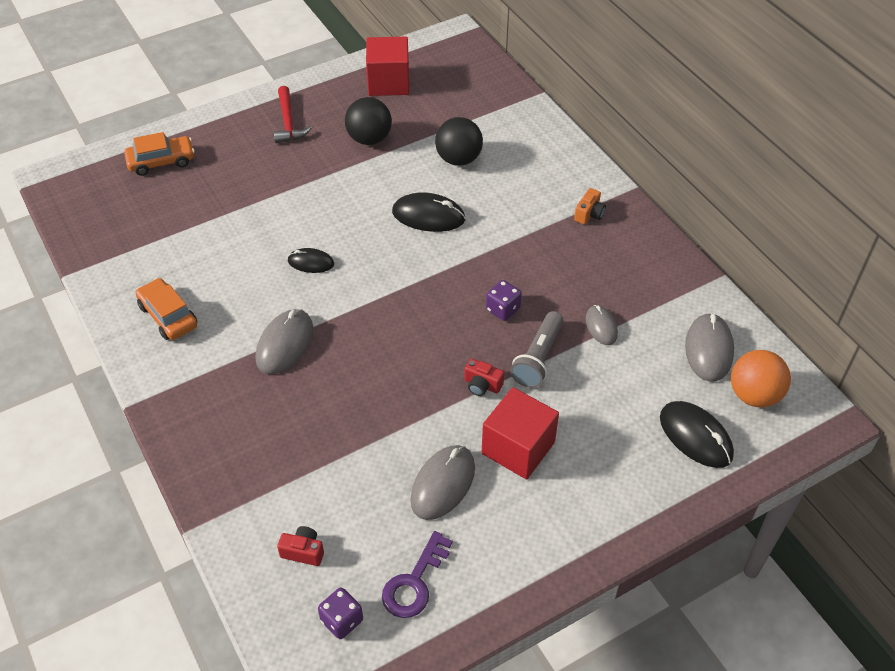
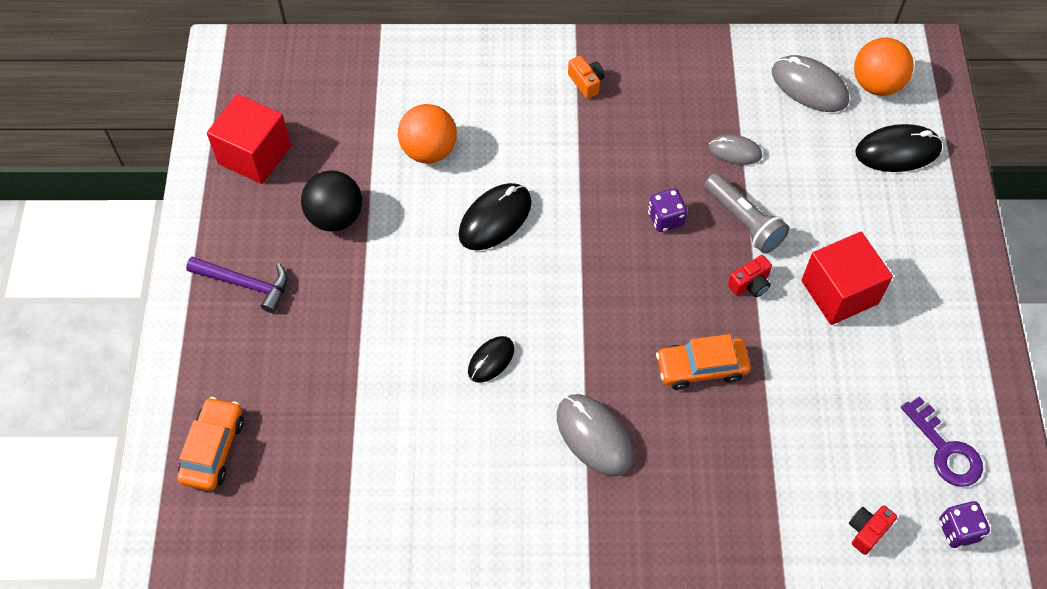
camera: 60 degrees left, 10 degrees up
orange car [135,278,197,340] -> orange car moved to [656,334,751,390]
red hammer [273,86,312,143] -> purple hammer [186,257,288,313]
grey mouse [410,445,475,520] -> none
black ball [435,117,483,166] -> orange ball [398,104,457,164]

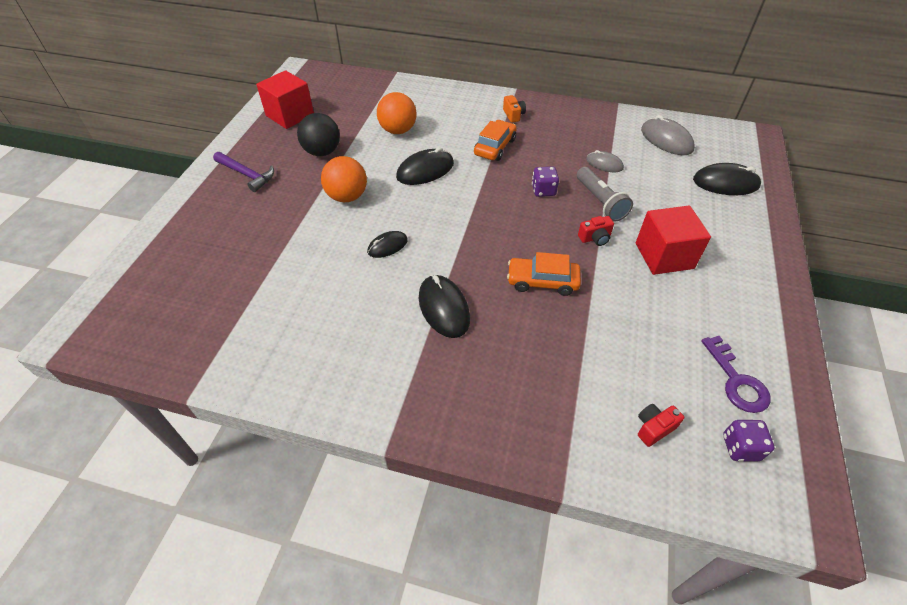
camera: 15 degrees right, 10 degrees down
orange car [177,397,244,491] -> orange car moved to [474,120,517,161]
grey mouse [557,394,633,476] -> black mouse [419,275,470,338]
orange ball [854,37,914,96] -> orange ball moved to [321,156,367,202]

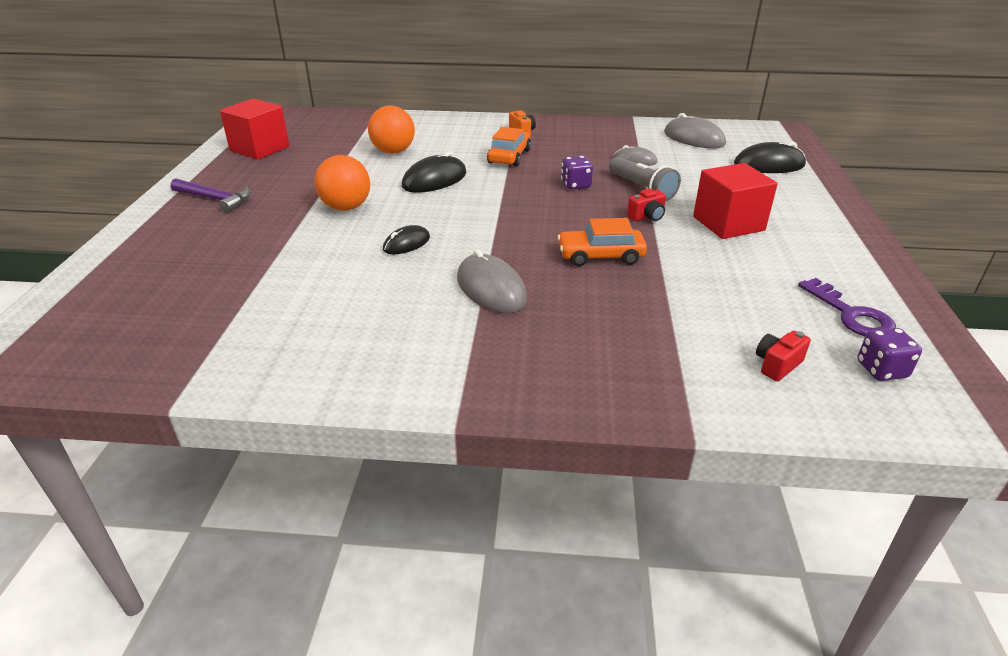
camera: 10 degrees left, 15 degrees down
black ball [297,113,340,156] -> none
black mouse [419,275,470,338] -> grey mouse [457,249,527,313]

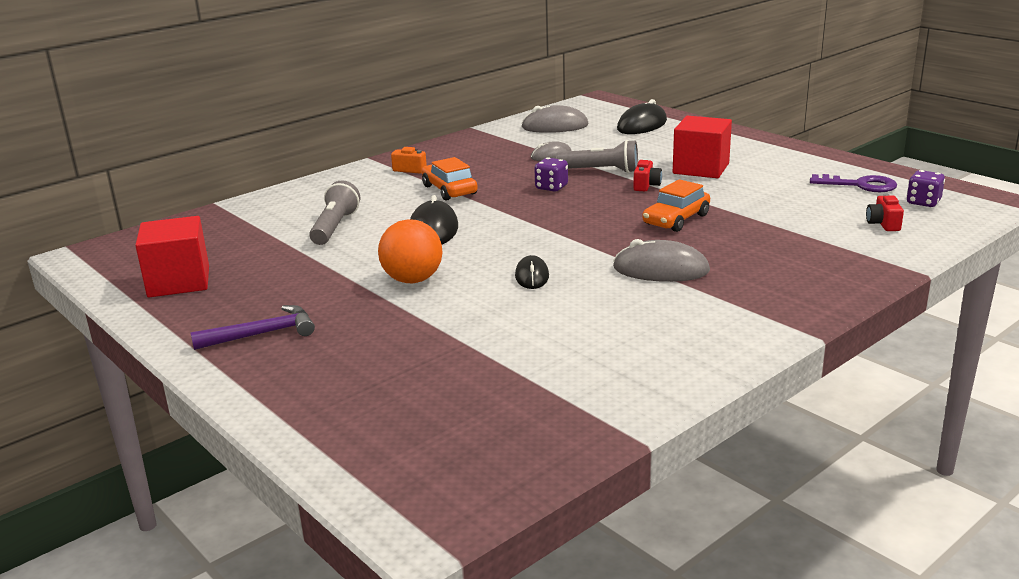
camera: 45 degrees left, 10 degrees down
orange ball [368,106,415,154] -> grey flashlight [309,180,360,245]

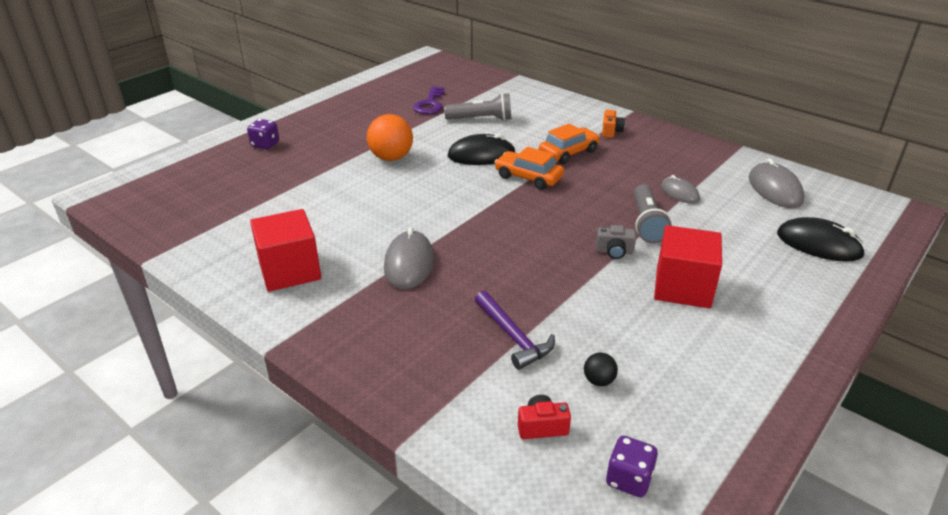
camera: 80 degrees right, 10 degrees up
red cube [135,216,209,298] -> red cube moved to [250,209,321,292]
purple hammer [190,305,315,350] -> purple hammer moved to [475,291,555,370]
black mouse [515,255,549,289] -> none
purple dice [534,157,568,192] -> purple dice moved to [247,119,279,149]
red camera [633,160,662,191] -> grey camera [596,225,636,259]
orange car [642,179,710,232] -> orange car moved to [495,147,564,190]
purple key [810,174,897,192] -> purple key moved to [413,86,445,114]
none -> black ball [584,353,618,386]

